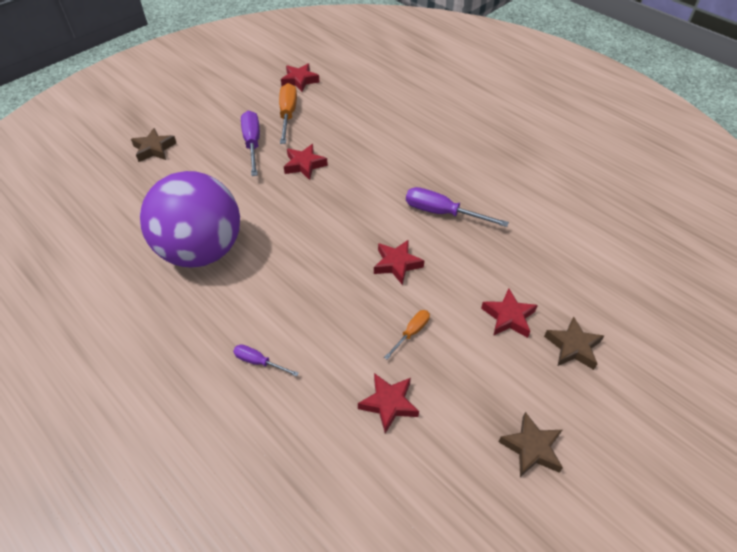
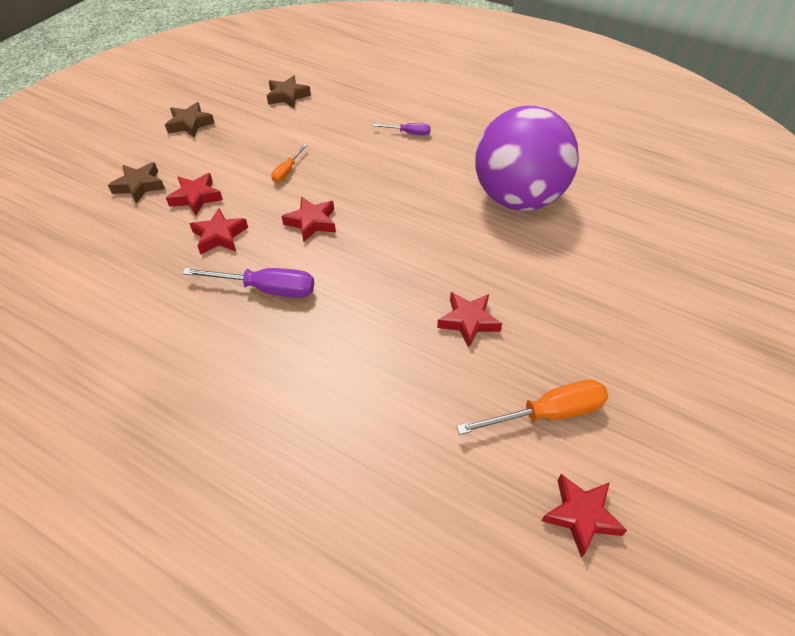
camera: 165 degrees right, 0 degrees up
brown star [131,128,176,162] -> brown star moved to [267,75,311,108]
purple screwdriver [241,110,260,176] -> none
orange screwdriver [279,83,297,144] -> orange screwdriver turned 90 degrees counterclockwise [456,380,609,435]
red star [358,373,419,434] -> red star moved to [189,208,248,254]

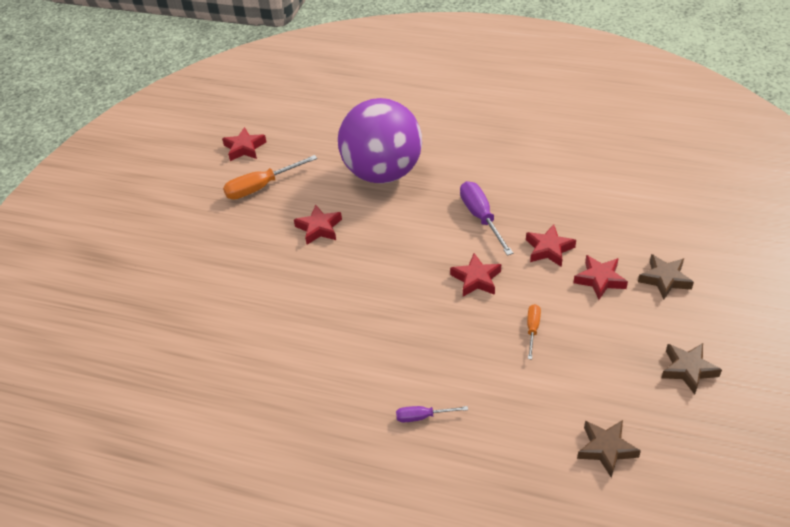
camera: 170 degrees right, 5 degrees down
purple screwdriver [182,268,314,298] -> purple screwdriver turned 75 degrees clockwise [460,181,513,256]
purple ball [475,106,579,211] -> purple ball moved to [338,98,422,183]

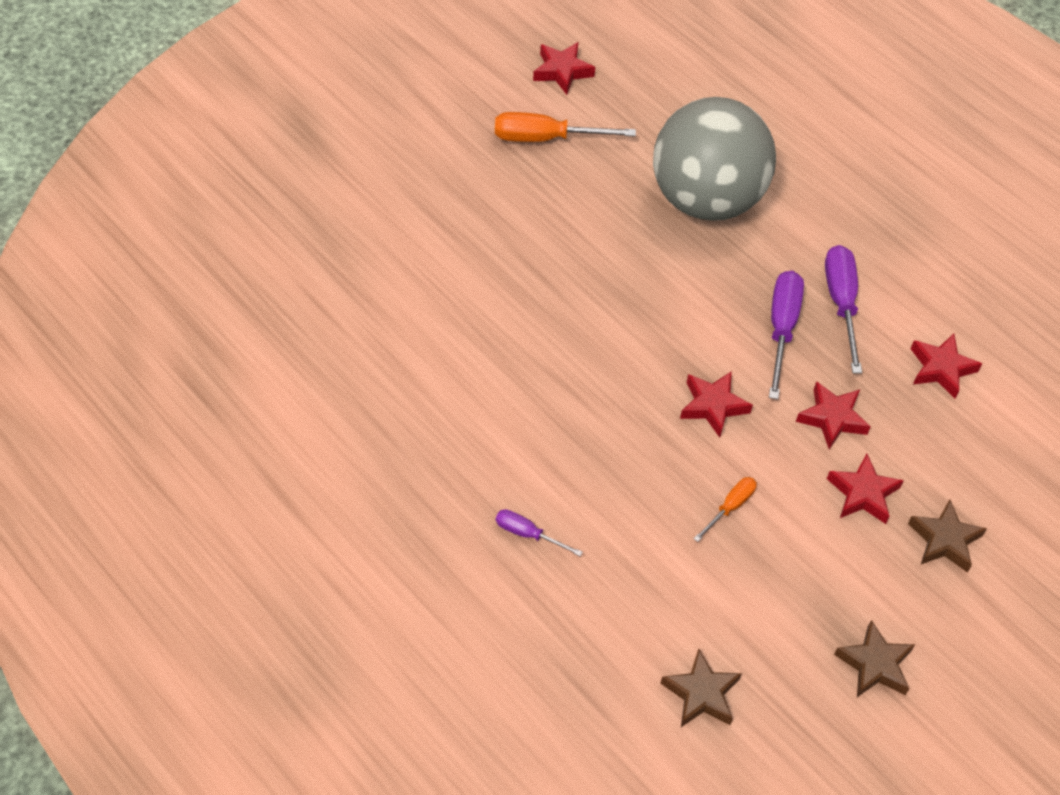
camera: 25 degrees right, 10 degrees up
red star [294,205,342,245] -> red star moved to [911,333,982,399]
purple ball [338,98,422,183] -> grey ball [653,97,776,221]
none -> purple screwdriver [825,245,862,374]

